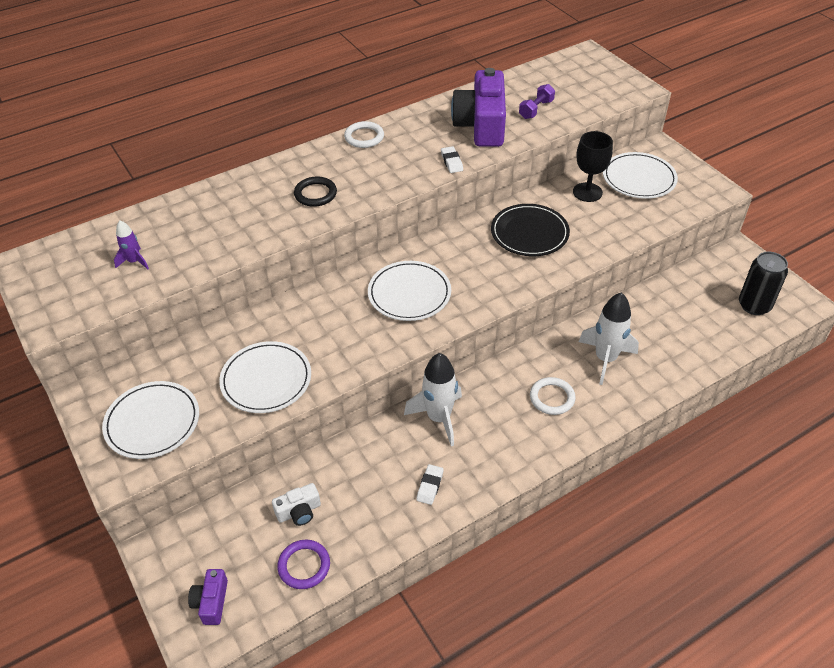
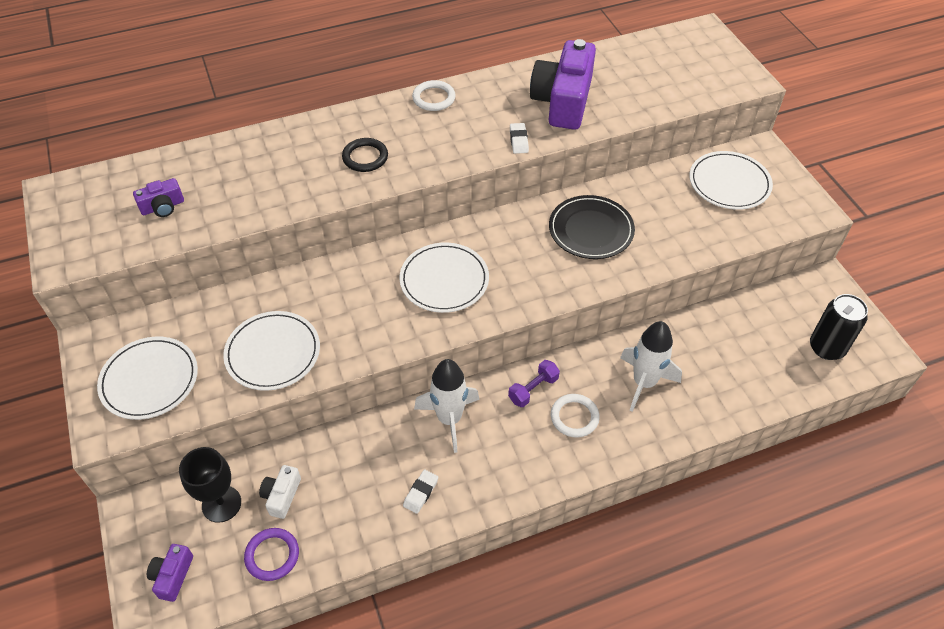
camera: 10 degrees right, 5 degrees up
purple rocket [114,220,149,269] -> purple camera [133,178,184,217]
white camera [272,483,321,526] -> white camera turned 120 degrees clockwise [259,465,301,519]
purple dumbbell [519,84,555,119] -> purple dumbbell moved to [508,360,560,407]
black goblet [573,131,613,202] -> black goblet moved to [179,447,241,523]

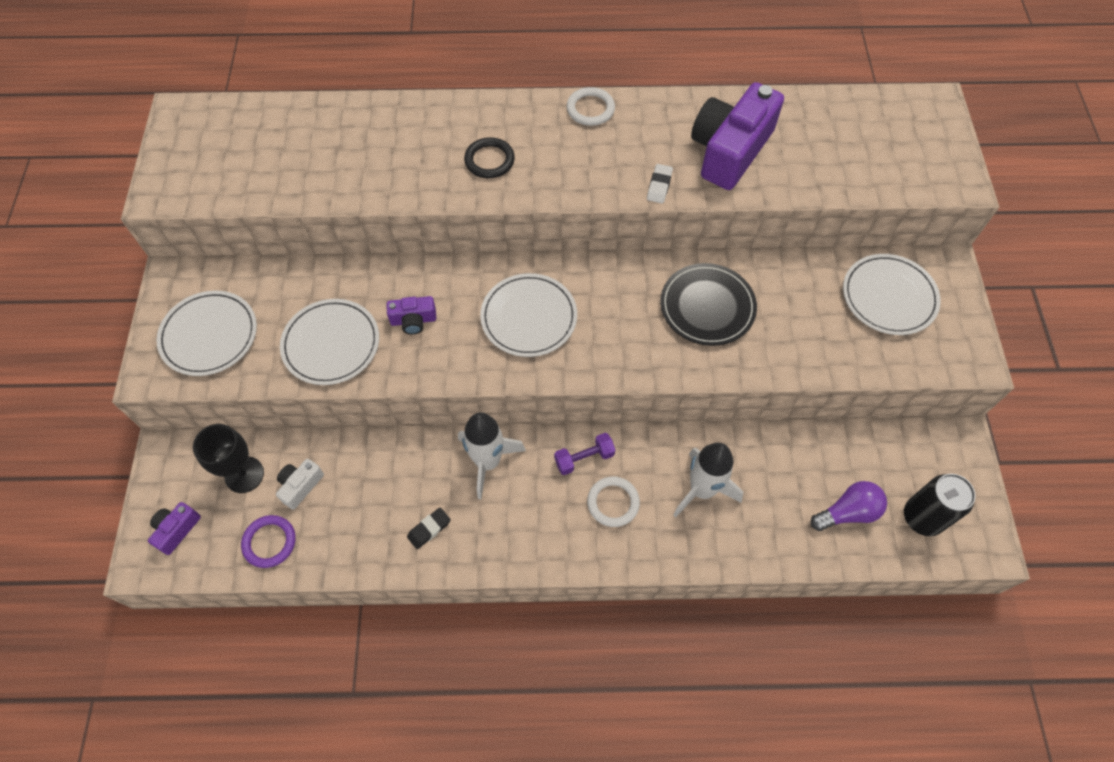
camera: 20 degrees right, 10 degrees up
purple camera [133,178,184,217] -> purple camera moved to [386,296,436,335]
white eraser [403,470,438,514] -> black eraser [407,507,451,549]
none -> purple light bulb [811,481,887,531]

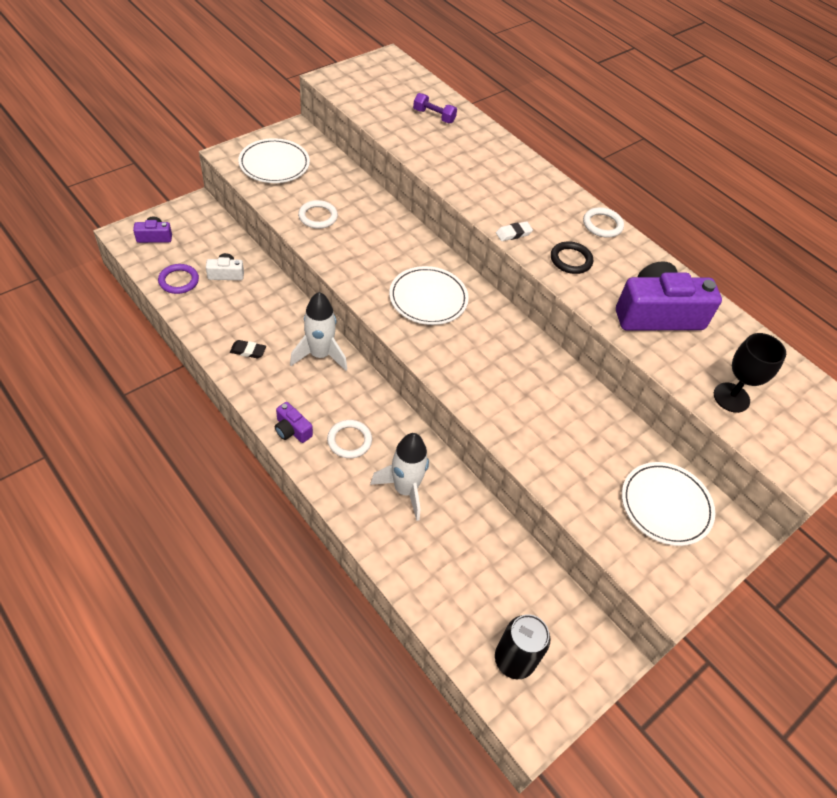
camera: 45 degrees right, 10 degrees down
black goblet [193,424,264,493] -> black goblet moved to [714,333,786,413]
white plate [280,299,379,385] -> white ring [298,200,338,229]
purple camera [386,296,436,335] -> purple camera moved to [275,402,313,443]
black ring [464,137,515,178] -> black ring moved to [551,241,593,274]
purple dumbbell [554,433,615,475] -> purple dumbbell moved to [413,93,457,123]
white eraser [647,164,673,203] -> white eraser moved to [496,221,533,241]
black plate [660,263,757,346] -> none
purple light bulb [811,481,887,531] -> none

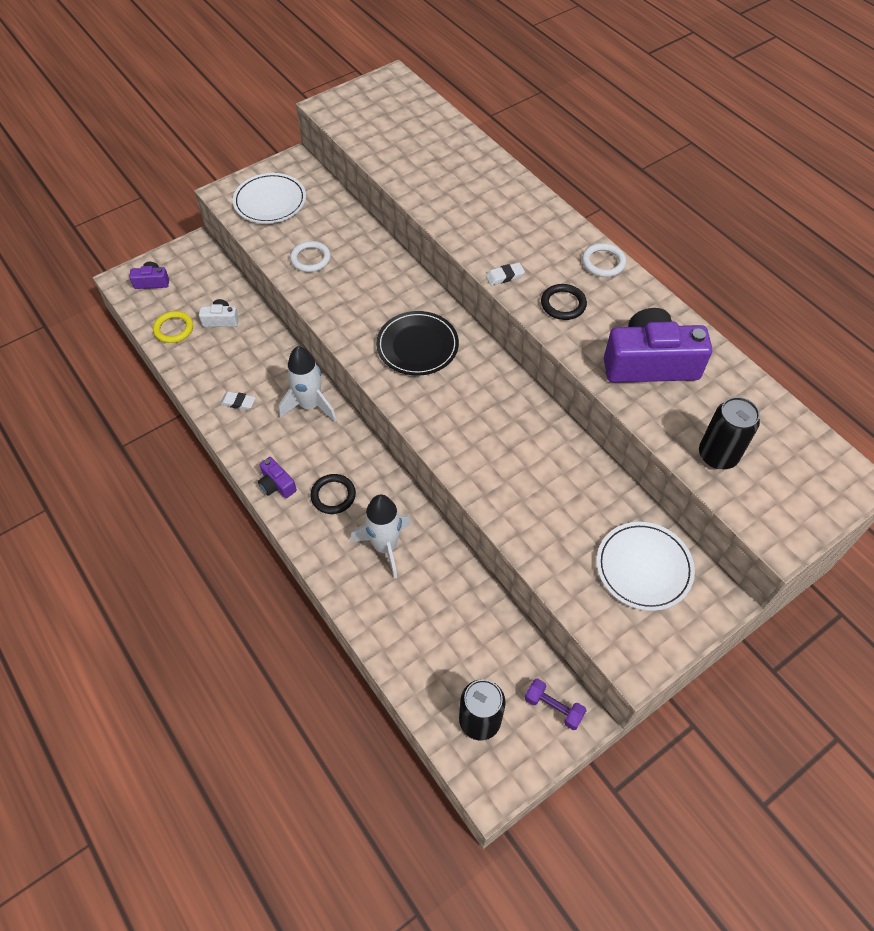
camera: 10 degrees right, 5 degrees up
purple ring [158,264,199,294] -> yellow ring [153,311,193,343]
black eraser [230,340,266,358] -> white eraser [220,391,256,410]
white ring [327,420,372,458] -> black ring [310,474,356,514]
white plate [389,266,469,325] -> black plate [376,311,459,376]
purple dumbbell [413,93,457,123] -> purple dumbbell moved to [525,678,587,730]
black goblet [714,333,786,413] -> black can [699,397,760,469]

